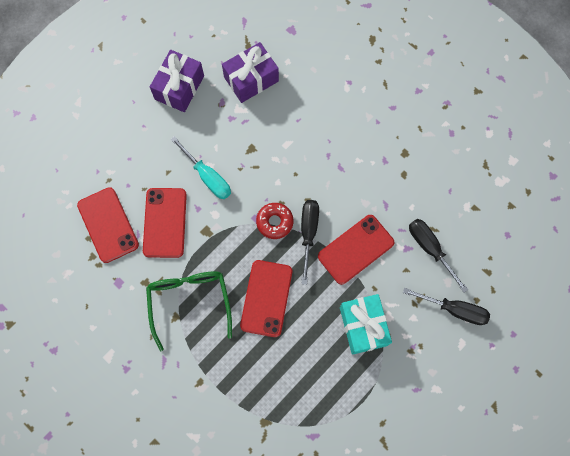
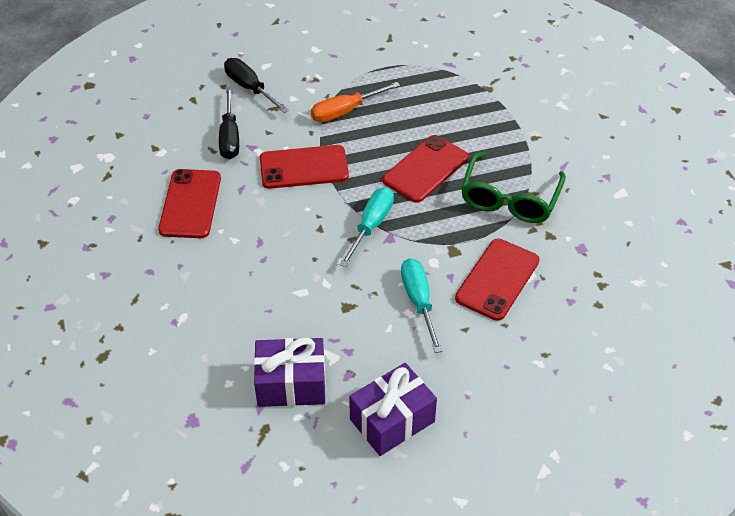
camera: 150 degrees left, 25 degrees down
red phone [77,187,139,263] -> red phone moved to [158,169,221,238]
red donut [256,203,293,239] -> turquoise screwdriver [339,187,394,267]
black screwdriver [301,200,319,285] -> none
turquoise gift [340,294,392,355] -> orange screwdriver [311,82,400,122]

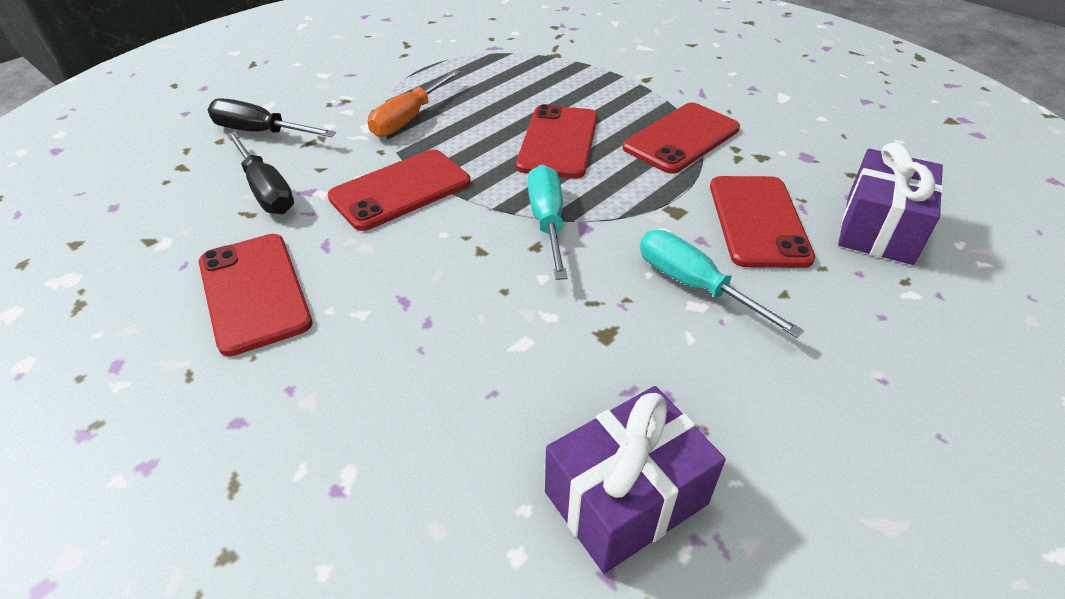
camera: 30 degrees left, 5 degrees down
purple gift [349,363,437,456] -> purple gift moved to [838,142,943,265]
green glasses [461,152,566,223] -> red phone [622,103,740,174]

